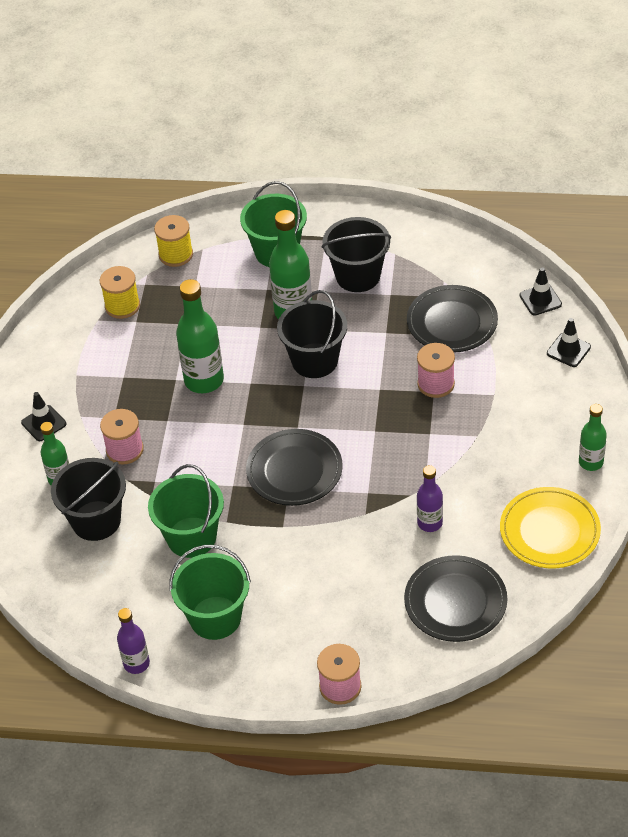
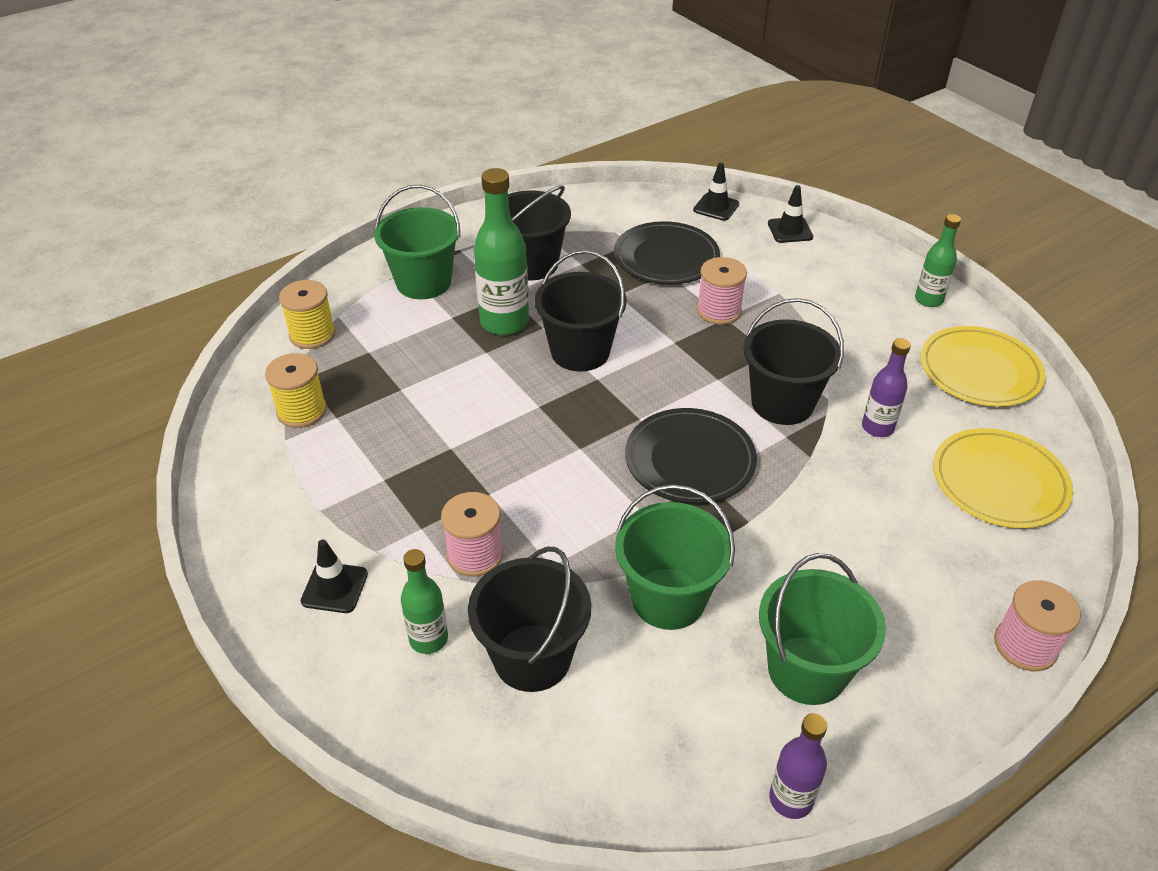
camera: 45 degrees left, 5 degrees down
green bottle [176,279,224,393] -> none
black plate [404,555,507,642] -> yellow plate [933,428,1073,528]
none -> black bucket [743,298,844,425]

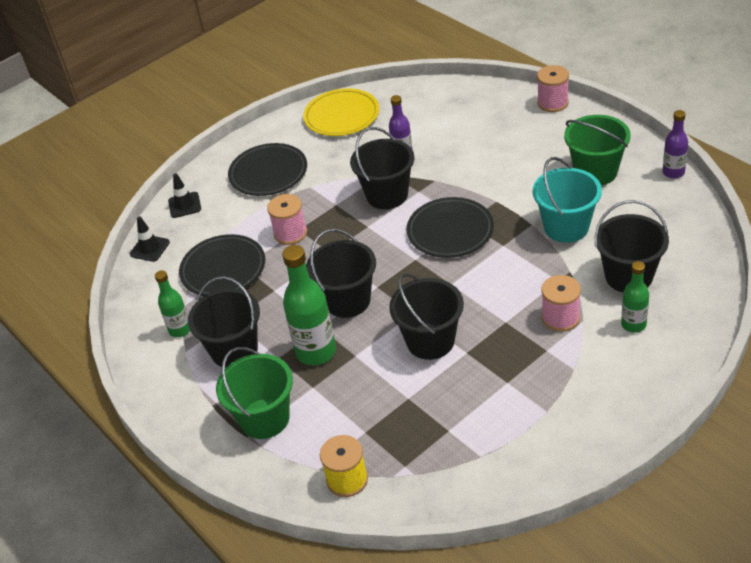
camera: 90 degrees left, 0 degrees up
yellow spool [265,353,327,428] -> none
black traffic cone [301,540,368,613] -> none
green bucket [615,484,735,630] -> turquoise bucket [533,157,602,243]
green bottle [915,214,961,307] -> green bottle moved to [155,270,190,337]
yellow plate [933,428,1073,528] -> none
none -> black plate [228,143,307,196]
none -> black bucket [389,273,464,360]

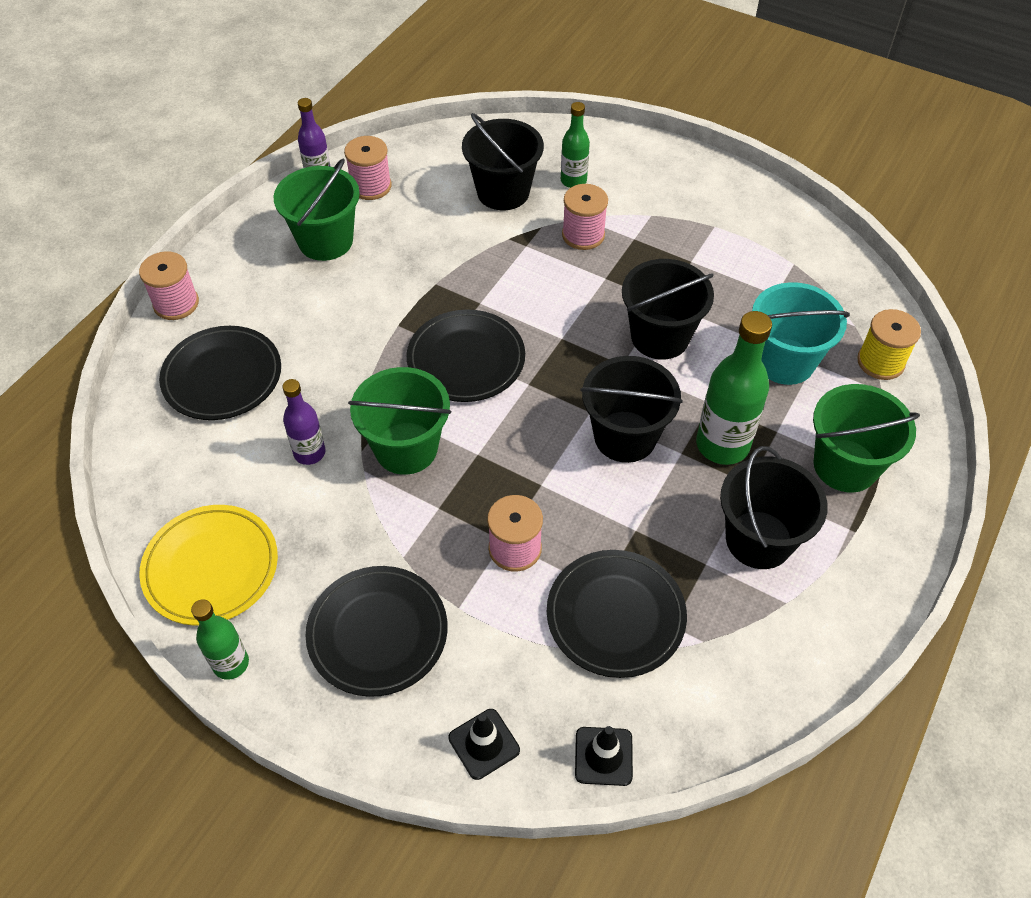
camera: 115 degrees left, 10 degrees up
green bottle [155,270,190,337] -> green bottle moved to [191,599,249,680]
black bucket [350,127,414,209] -> green bucket [348,367,451,475]
turquoise bucket [533,157,602,243] -> turquoise bucket moved to [752,282,850,385]
none -> black plate [159,326,281,420]
none -> pink spool [344,136,392,200]

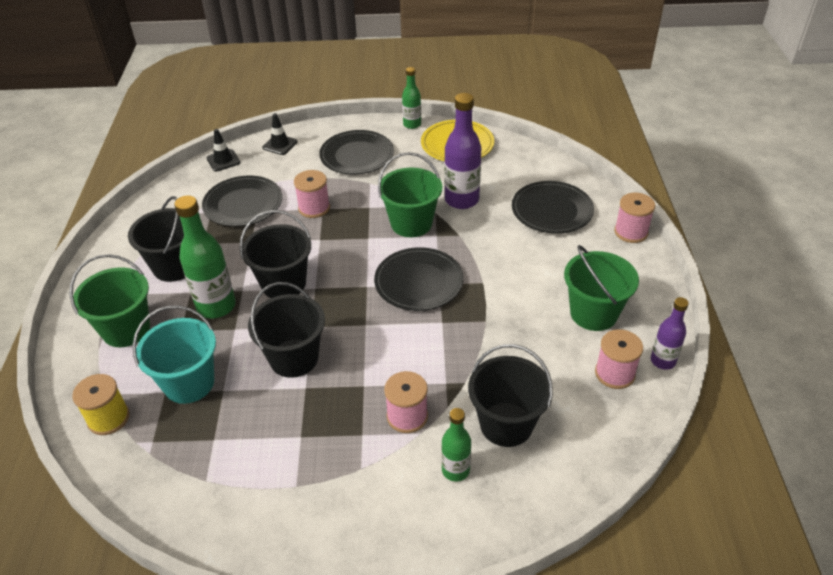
camera: 150 degrees right, 10 degrees down
purple bottle [282,379,325,465] -> purple bottle [444,93,481,209], size x1.69

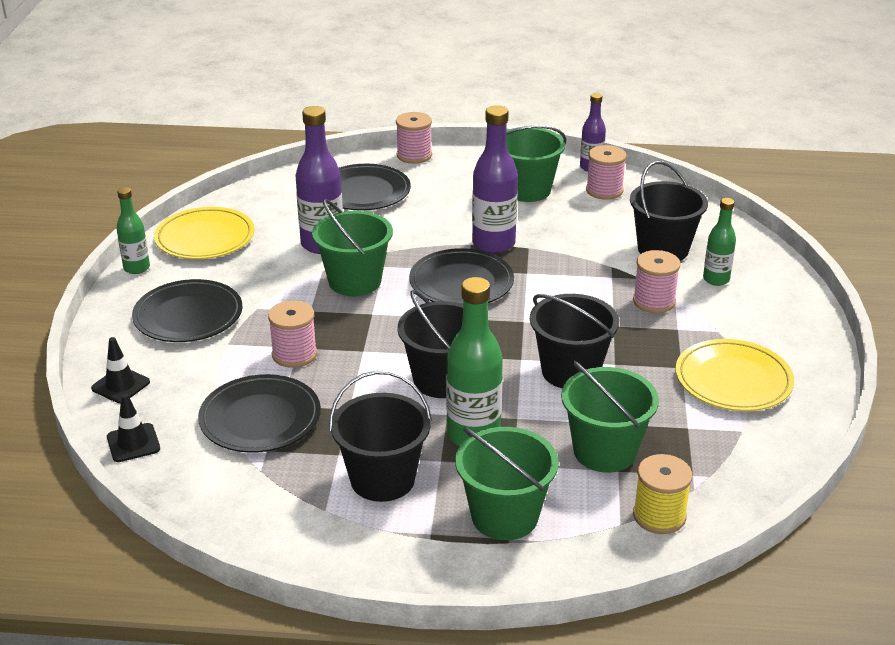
camera: 85 degrees left, 10 degrees down
turquoise bucket [133,305,216,404] -> green bucket [561,361,659,473]
none -> purple bottle [472,105,518,253]
none -> yellow plate [676,339,794,411]

